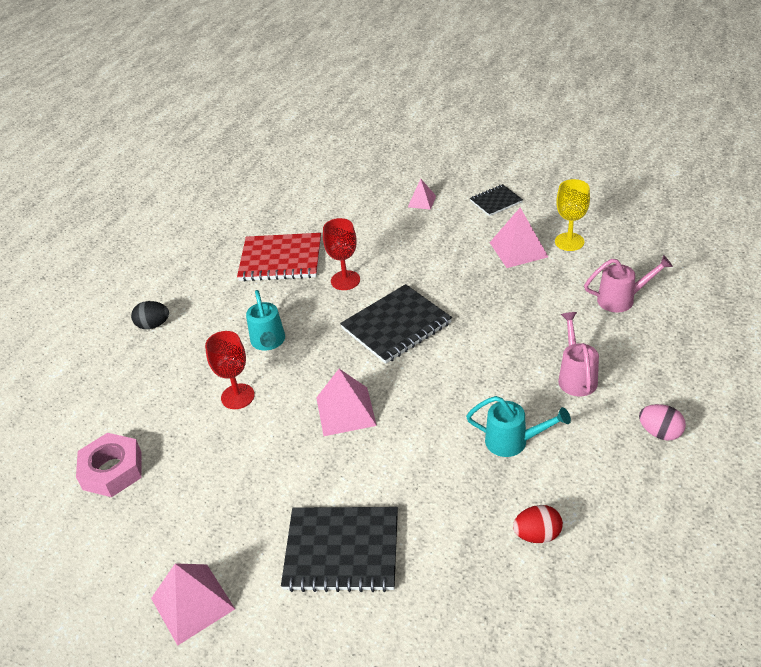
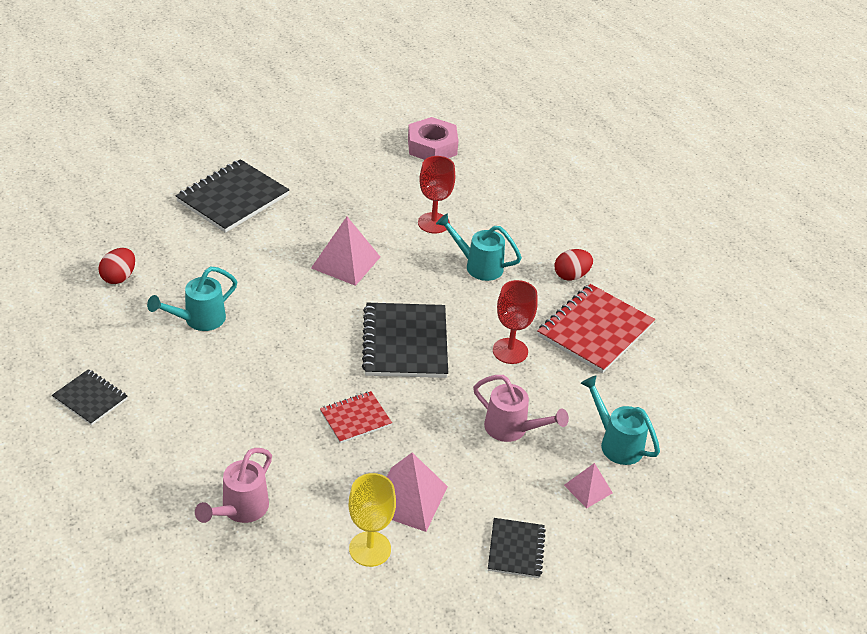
camera: 120 degrees right, 0 degrees up
black egg [131,301,169,329] -> none
pink pyramid [151,563,235,646] -> none
pink watering can [558,312,599,396] -> pink watering can moved to [473,375,569,442]
pink egg [639,404,686,441] -> black notebook [52,369,128,425]
none -> red notebook [320,391,392,443]
none -> red egg [554,249,593,281]
none -> turquoise watering can [580,375,660,465]

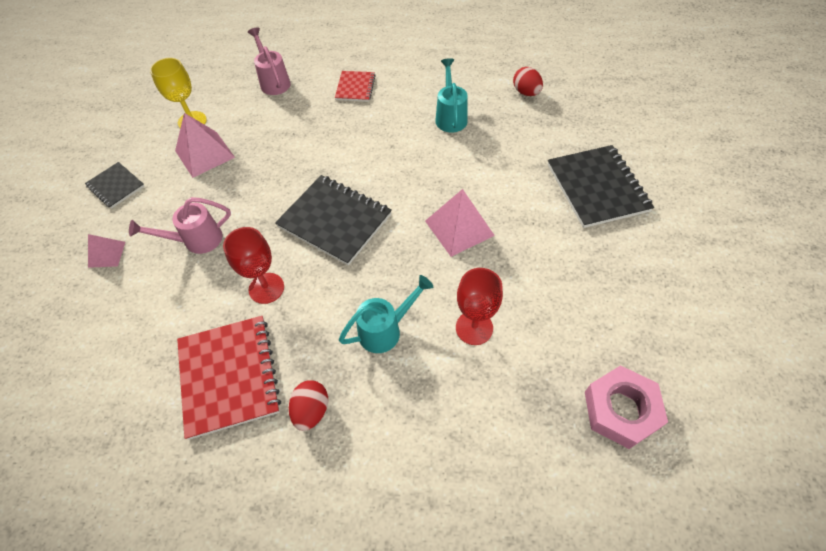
camera: 130 degrees right, 15 degrees up
black notebook [52,369,128,425] -> none
red notebook [320,391,392,443] -> red notebook moved to [335,71,376,102]
turquoise watering can [580,375,660,465] -> none

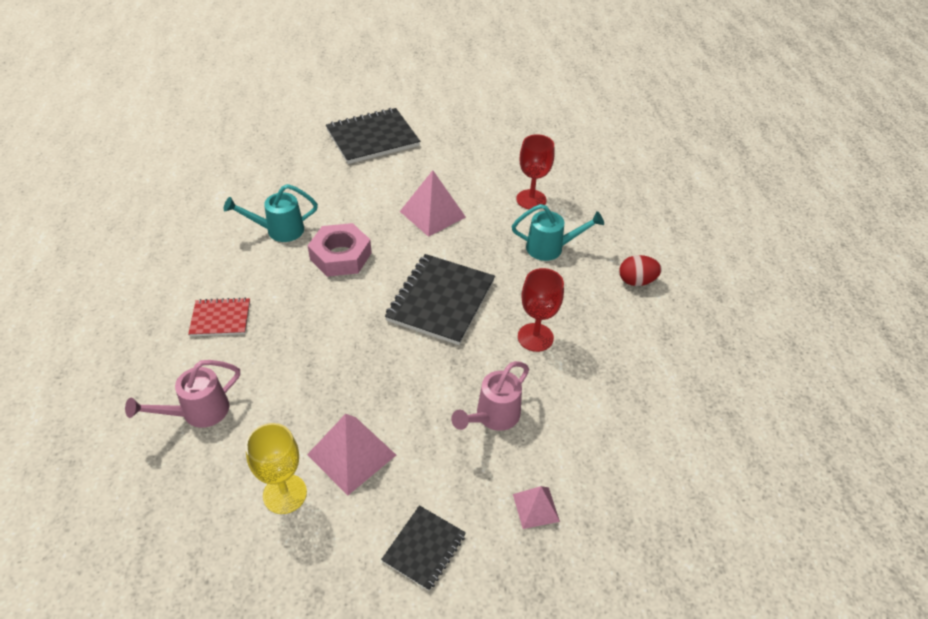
camera: 105 degrees left, 10 degrees down
pink watering can [129,197,231,254] -> pink watering can turned 75 degrees clockwise [451,361,529,431]
red notebook [177,316,281,440] -> none
turquoise watering can [339,275,433,353] -> turquoise watering can turned 135 degrees clockwise [512,204,604,261]
red egg [513,67,543,96] -> none
pink nut [585,365,668,449] -> pink nut moved to [308,223,372,277]

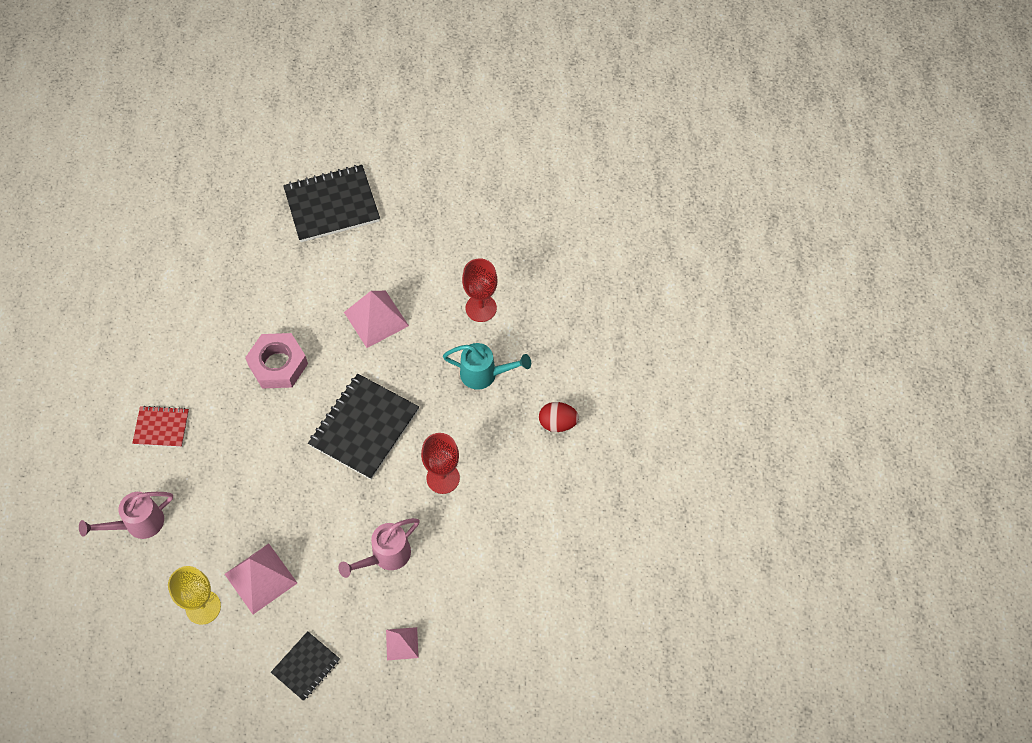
camera: 10 degrees right, 15 degrees up
turquoise watering can [224,184,318,242] -> none

